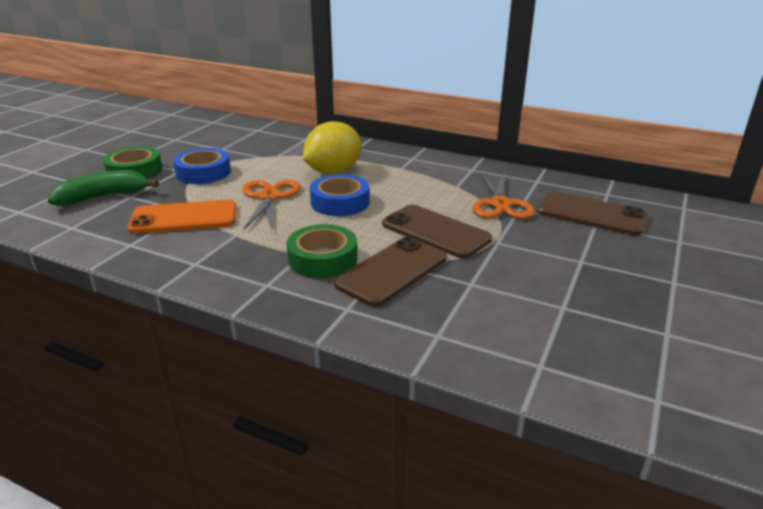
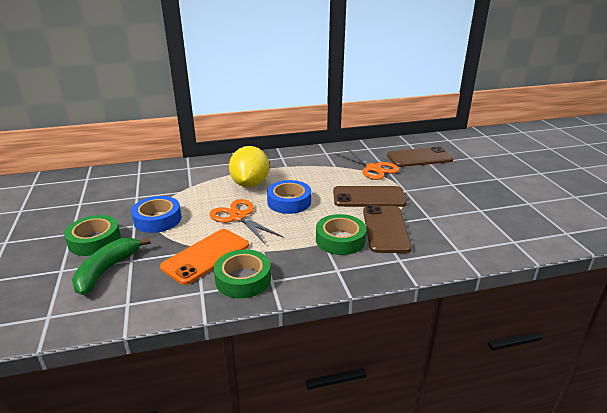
camera: 40 degrees left, 0 degrees up
none -> green tape [214,249,271,298]

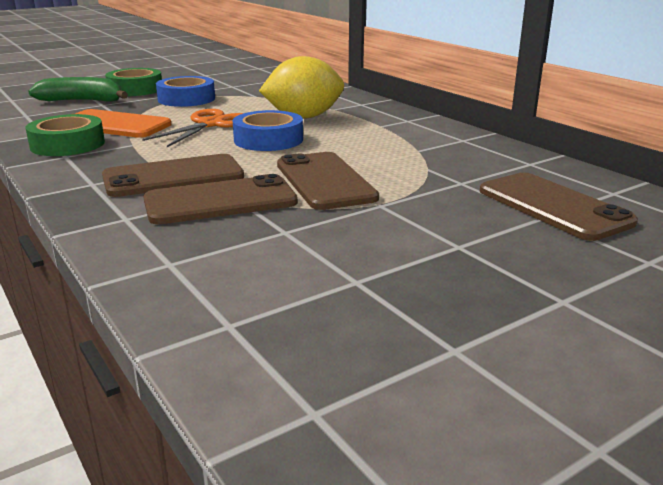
camera: 70 degrees right, 5 degrees down
green tape [316,214,366,255] -> brown phone [102,154,244,197]
orange scissors [335,148,399,180] -> none

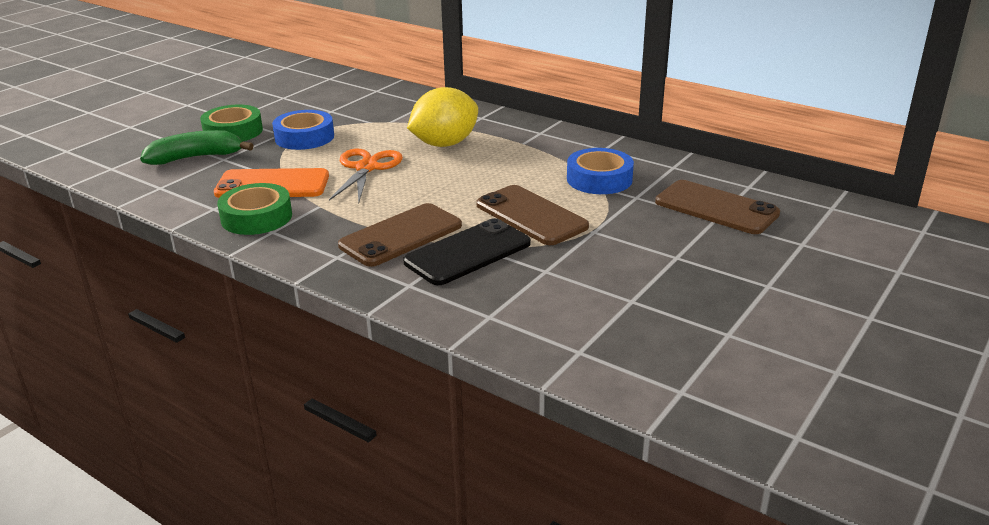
camera: 20 degrees left, 5 degrees up
brown phone [143,174,298,224] -> black phone [403,218,531,285]
blue tape [233,110,303,151] -> blue tape moved to [567,148,634,194]

